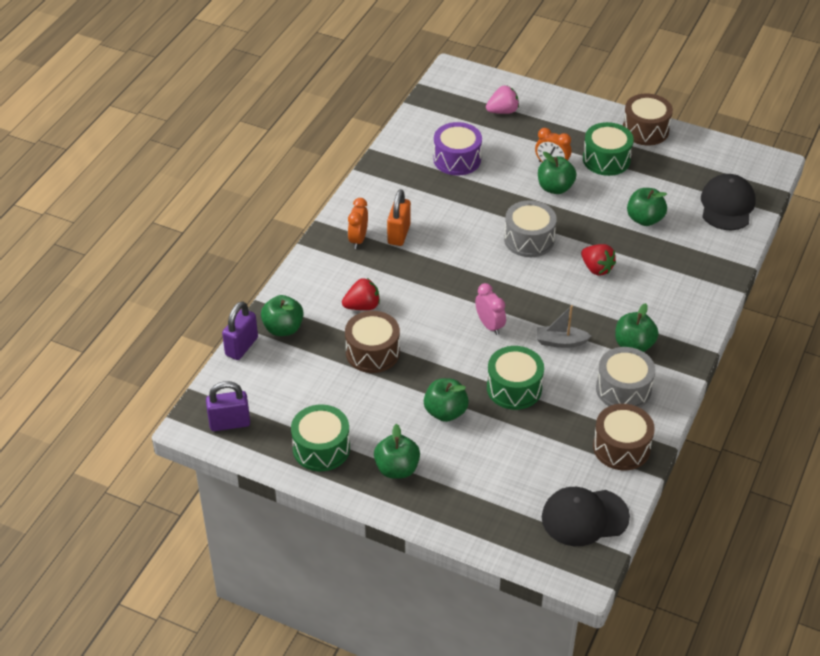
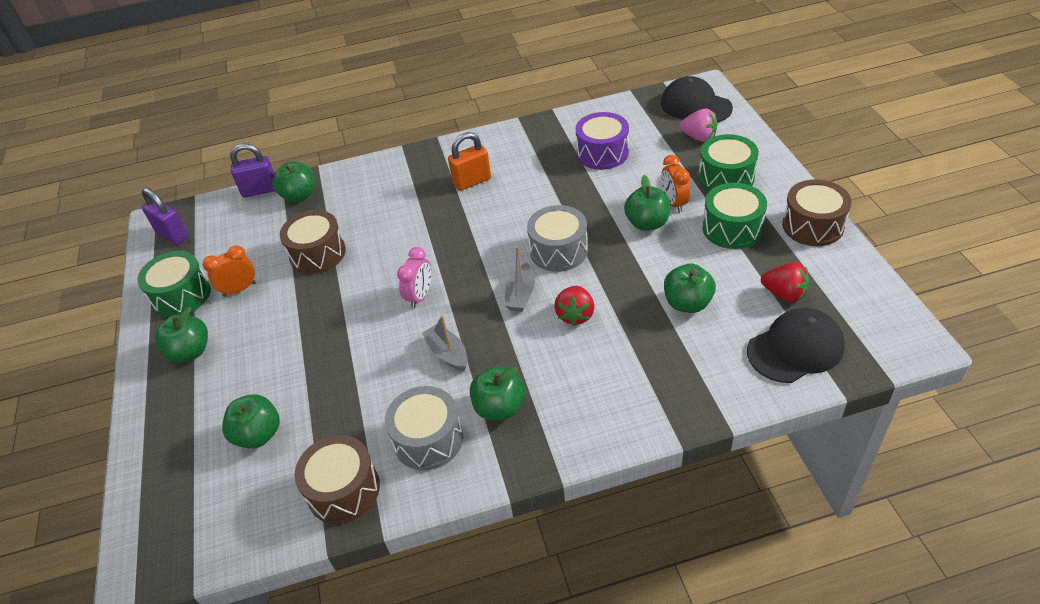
camera: 55 degrees right, 0 degrees up
red strawberry [342,278,380,310] -> red strawberry moved to [761,262,809,303]
orange clock [348,198,368,249] -> orange clock moved to [203,245,256,297]
green apple [424,378,469,422] -> green apple moved to [222,394,280,448]
green drum [487,346,544,410] -> green drum moved to [698,134,759,191]
black cap [542,487,630,546] -> black cap moved to [661,76,733,123]
none -> grey boat [505,246,535,312]

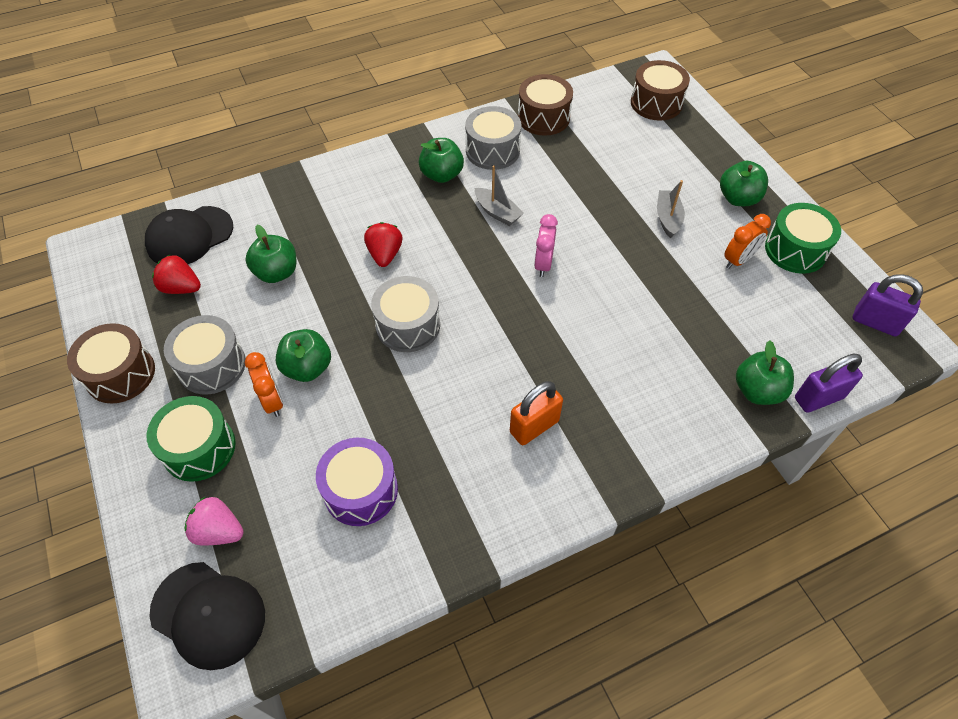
camera: 165 degrees right, 10 degrees up
green apple [222,394,280,448] -> none
brown drum [280,210,346,274] -> brown drum moved to [631,60,690,121]
grey boat [505,246,535,312] -> grey boat moved to [657,180,685,238]
green drum [703,183,767,249] -> grey drum [164,315,246,395]

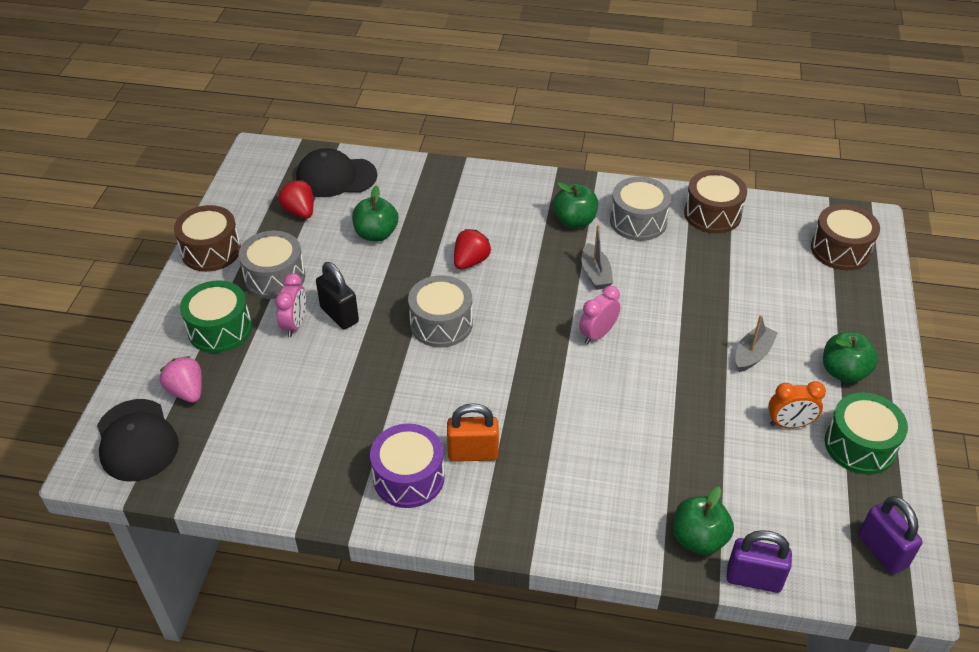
camera: 35 degrees right, 10 degrees down
orange clock [245,352,283,417] -> pink clock [275,273,306,337]
green apple [276,329,331,382] -> black padlock [316,262,359,329]
purple drum [316,438,398,526] -> purple drum moved to [370,423,445,508]

